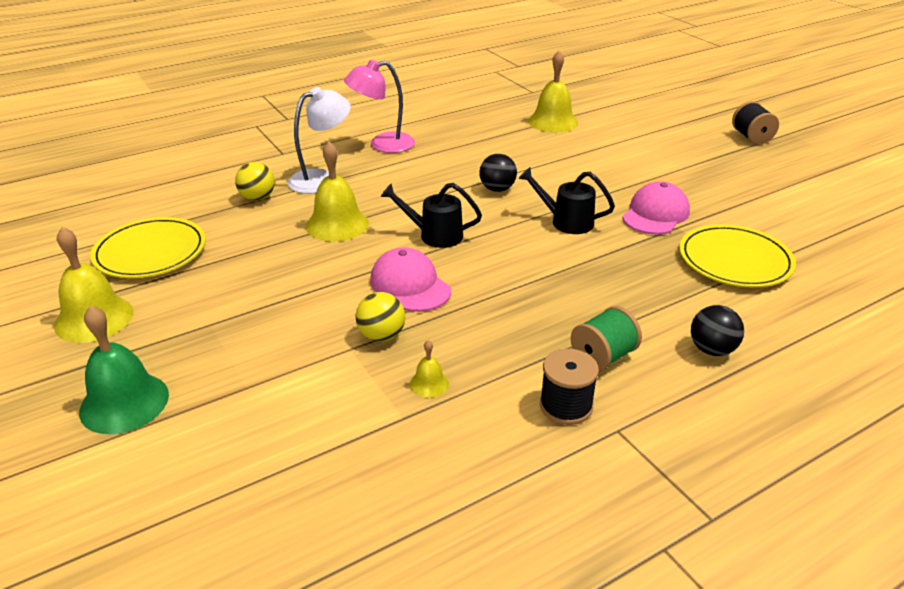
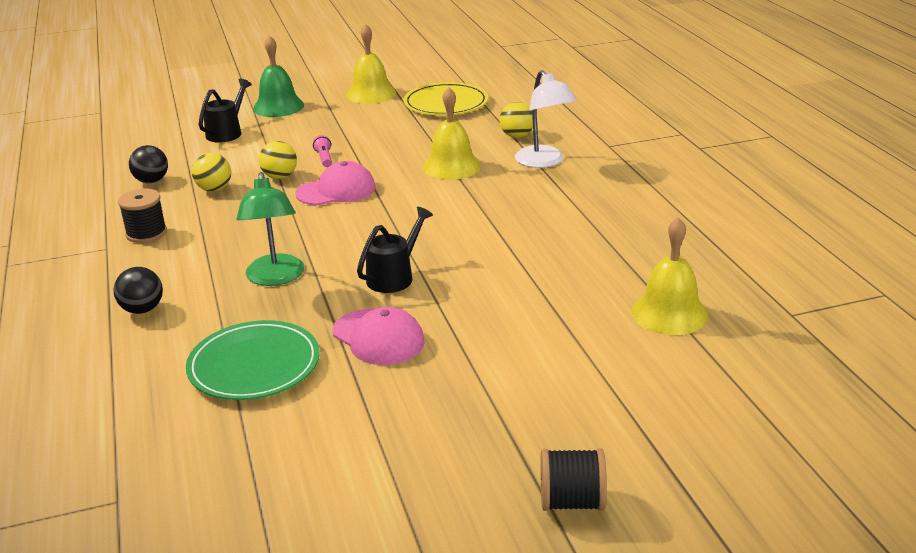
camera: 105 degrees right, 5 degrees down
pink lamp [344,60,415,153] -> none
black watering can [381,183,482,248] -> black watering can moved to [199,79,252,143]
yellow bell [409,340,449,398] -> yellow ball [192,153,231,192]
black ball [479,154,517,192] -> black ball moved to [129,145,168,183]
green spool [571,306,642,371] -> none
yellow plate [679,224,796,287] -> green plate [186,320,320,400]
none -> green lamp [237,172,304,286]
none -> pink flashlight [313,135,332,167]

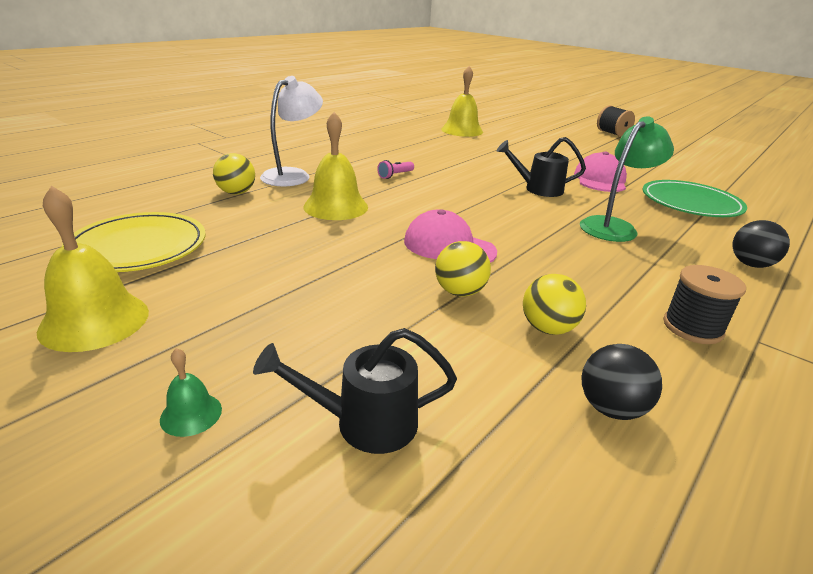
camera: 125 degrees left, 0 degrees up
green bell [253,35,304,117] -> green bell [160,348,222,437], size x0.48
pink flashlight [313,135,332,167] -> pink flashlight moved to [377,160,414,179]

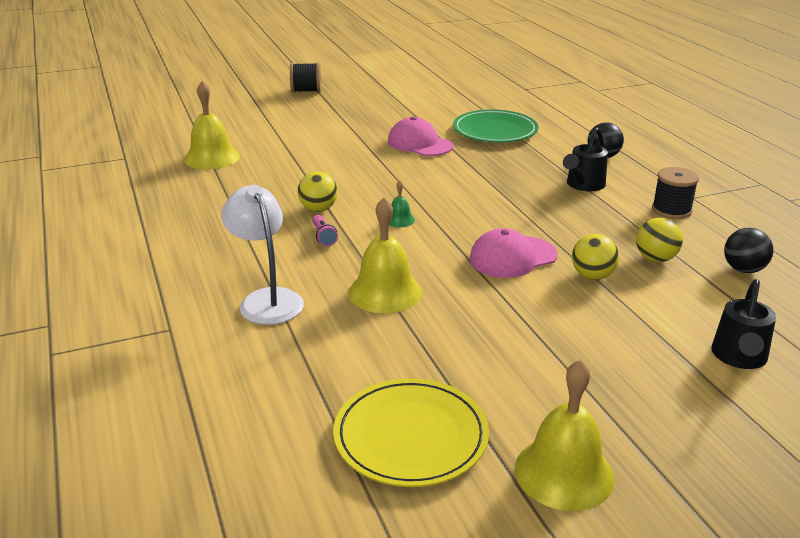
camera: 60 degrees left, 0 degrees up
green bell [160,348,222,437] -> green bell moved to [389,180,415,227]
yellow ball [213,153,255,195] -> yellow ball moved to [298,171,338,212]
black watering can [496,137,586,197] -> black watering can moved to [563,127,608,191]
green lamp [580,116,674,242] -> none

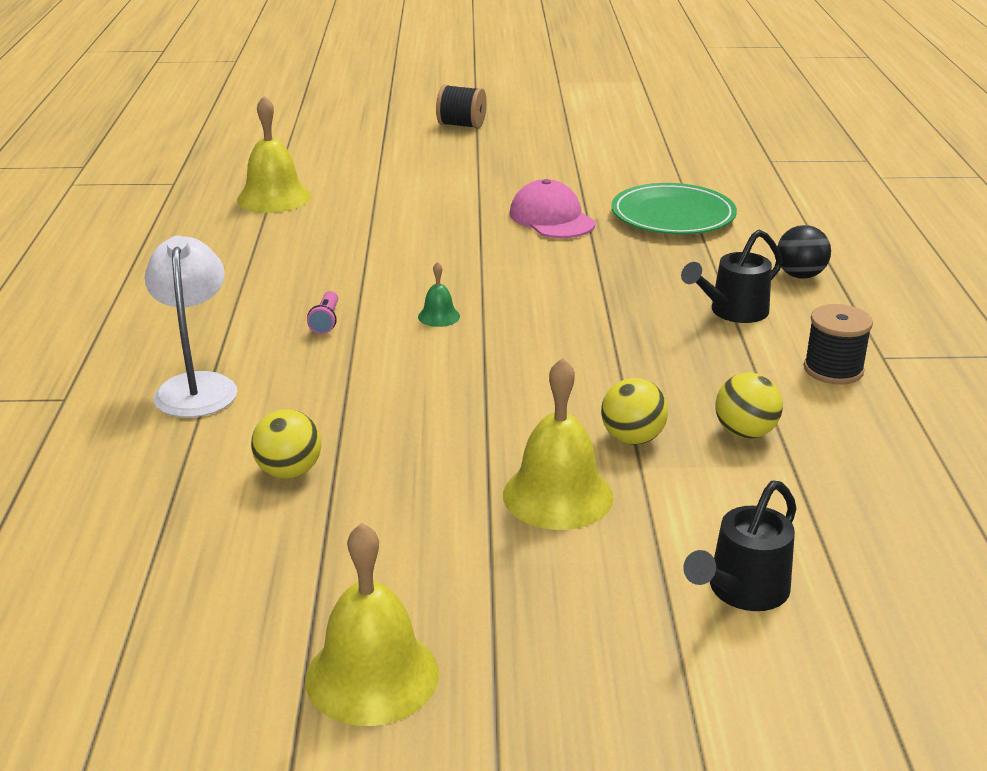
camera: 20 degrees right, 0 degrees up
yellow ball [298,171,338,212] -> yellow ball moved to [251,409,321,479]
yellow plate [333,378,489,487] -> none
yellow bell [348,197,422,313] -> yellow bell moved to [503,358,613,530]
pink cap [469,228,558,278] -> none
black ball [724,228,773,273] -> none

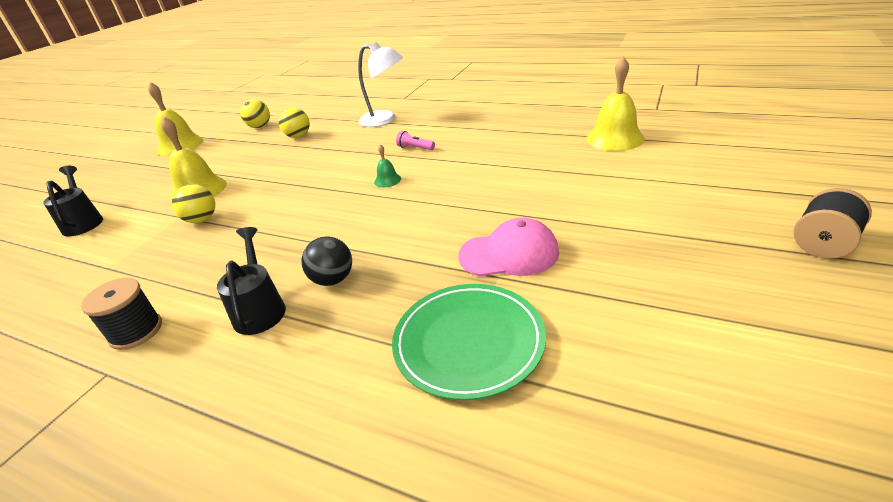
camera: 120 degrees right, 5 degrees up
yellow ball [715,372,783,439] -> yellow ball moved to [240,99,270,128]
black ball [777,225,831,279] -> black ball moved to [301,237,352,286]

